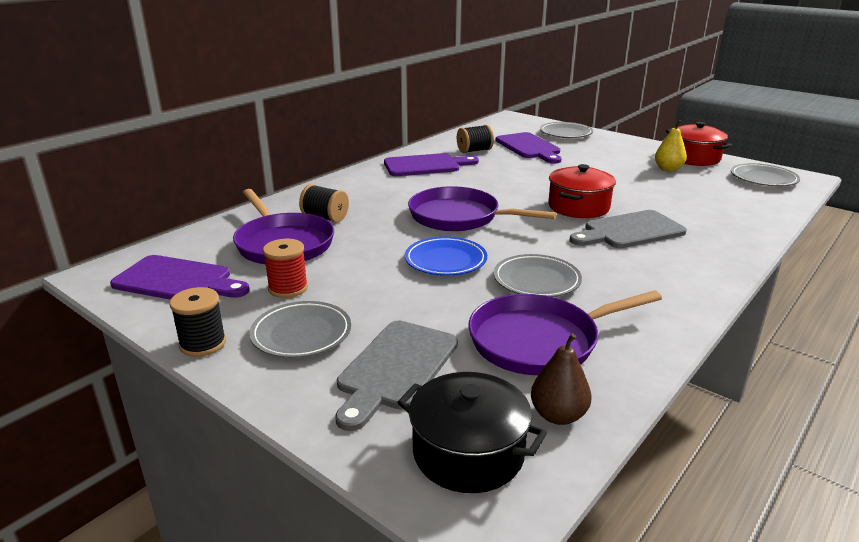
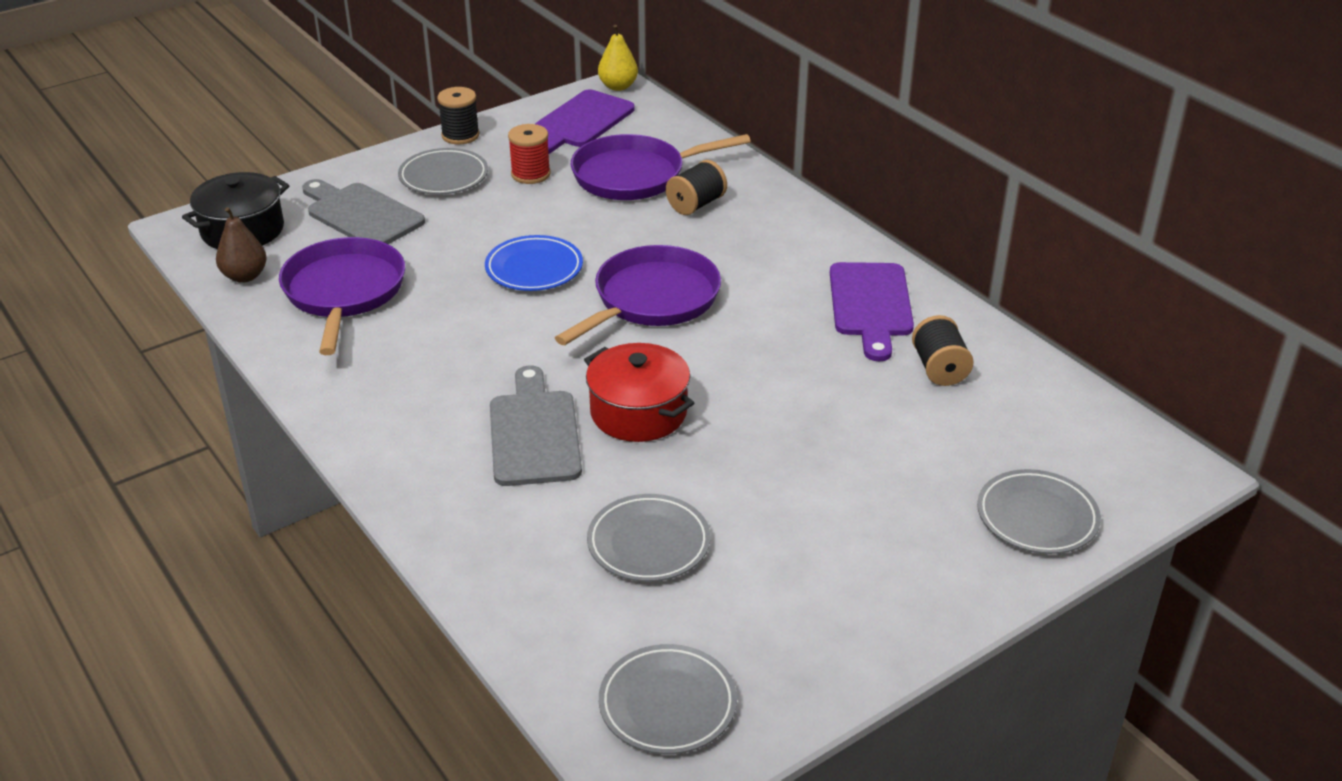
camera: 105 degrees right, 10 degrees up
grey plate [493,254,582,297] -> grey plate moved to [587,494,710,582]
purple cutting board [496,132,562,164] -> none
yellow pear [655,120,687,172] -> yellow pear moved to [598,25,638,91]
red pot [666,122,732,166] -> none

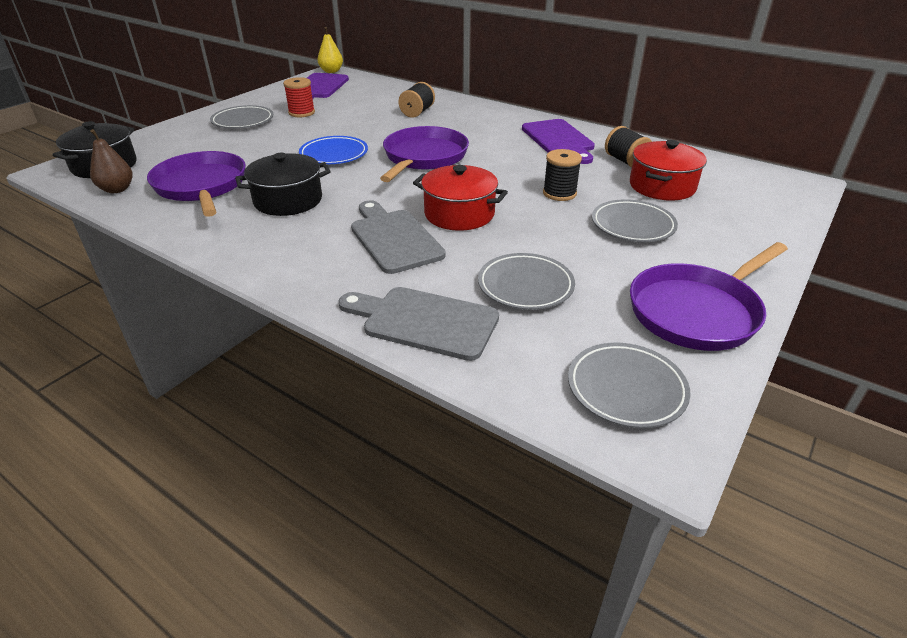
camera: 20 degrees left, 0 degrees up
grey cutting board [302,179,425,244] -> grey cutting board moved to [338,287,499,361]
black spool [437,87,479,144] -> black spool moved to [543,149,582,201]
purple pan [571,134,751,200] -> purple pan moved to [630,242,788,351]
grey plate [977,469,1101,554] -> grey plate moved to [592,199,678,242]
none -> black pot [235,153,331,216]
none -> red pot [630,140,707,201]

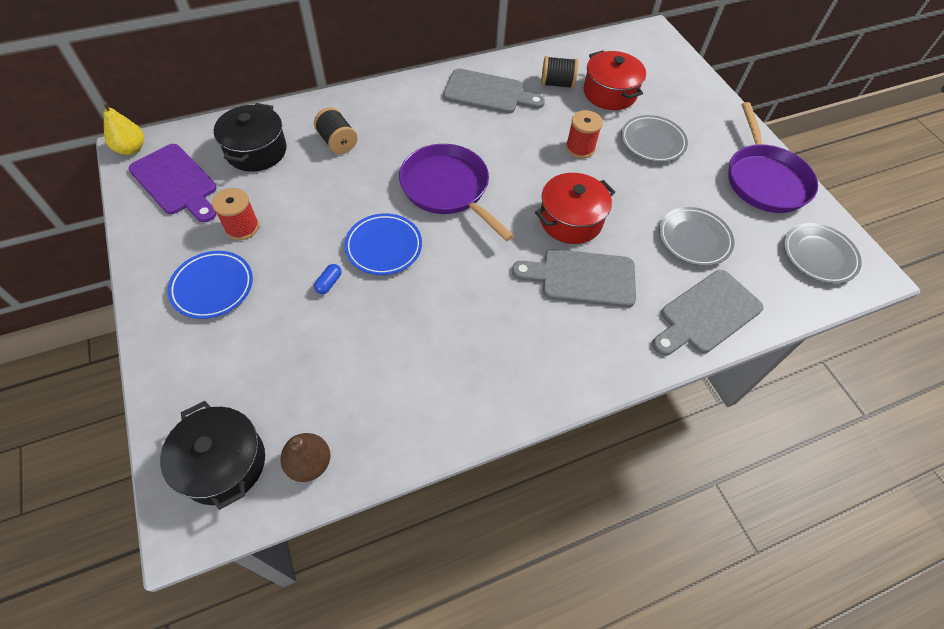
camera: 60 degrees left, 20 degrees up
purple pan [147,151,246,217] -> none
grey plate [210,105,273,128] -> blue plate [168,251,253,319]
black pot [235,153,331,216] -> black pot moved to [214,103,287,172]
purple cutting board [522,119,595,164] -> grey cutting board [443,69,545,114]
black spool [543,149,582,201] -> red spool [566,110,603,158]
none -> blue capsule [314,264,342,294]

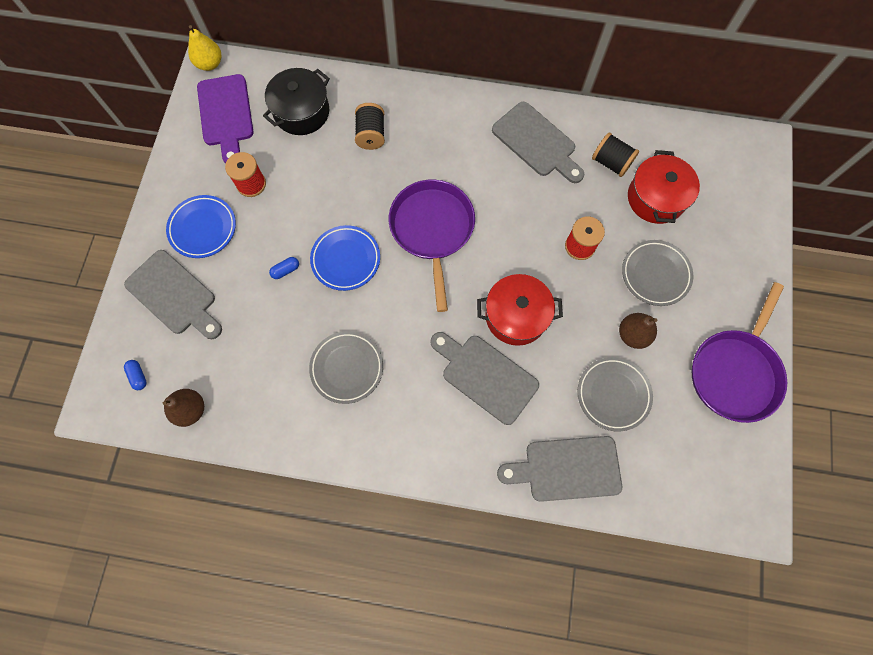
camera: 35 degrees right, 15 degrees up
black pot [160,401,265,510] -> blue capsule [124,360,147,390]
grey plate [784,223,862,284] -> grey plate moved to [309,331,383,404]
none -> grey cutting board [124,250,222,339]
none -> brown pear [619,313,658,349]

